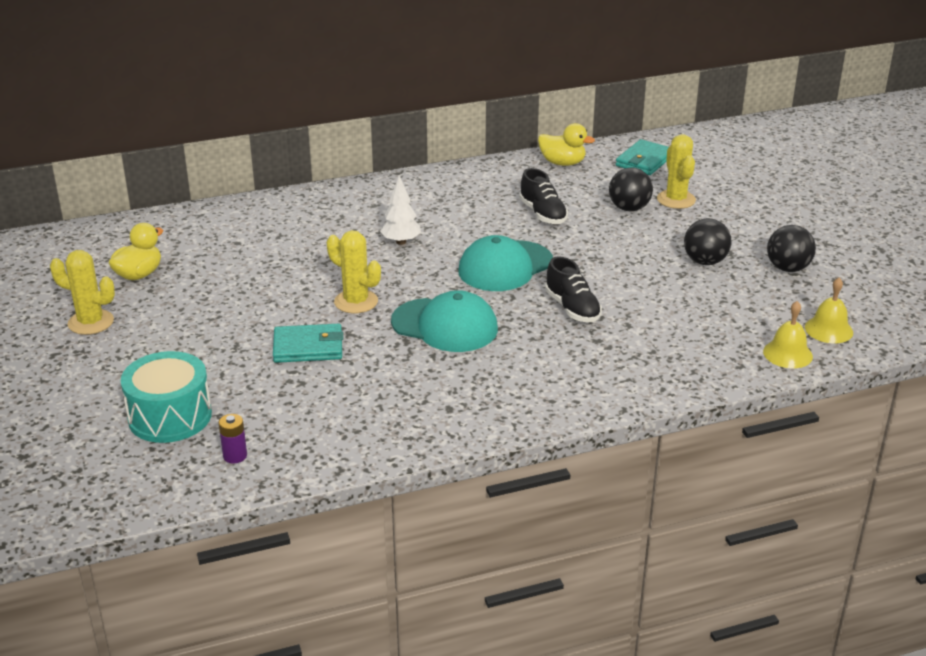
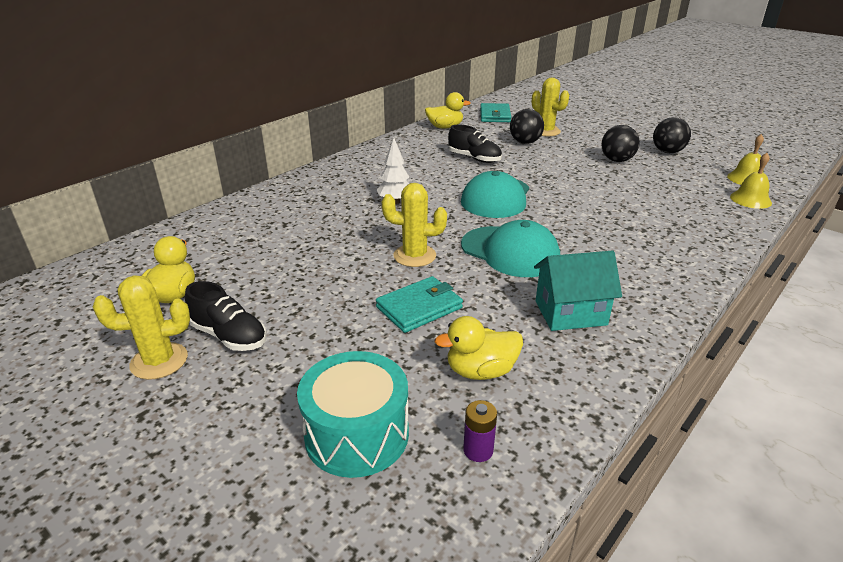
camera: 30 degrees left, 0 degrees up
turquoise cap [391,290,498,352] -> turquoise cap turned 45 degrees clockwise [461,220,560,277]
black shoe [545,256,602,322] -> black shoe moved to [185,281,267,351]
none -> yellow duck [435,316,523,380]
none -> turquoise house [534,251,622,331]

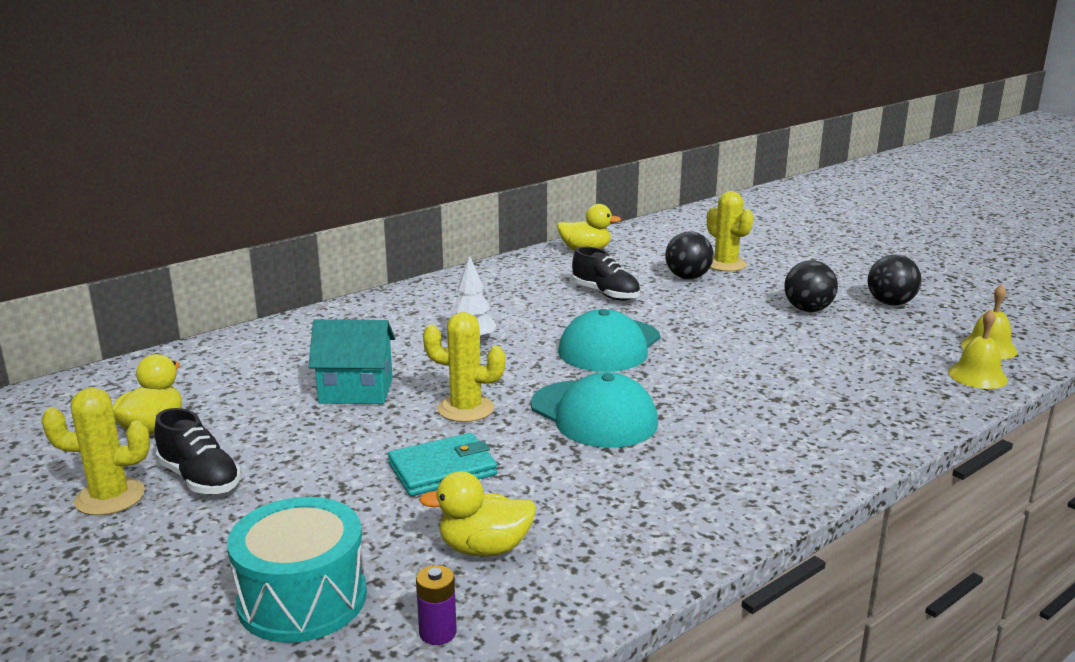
camera: 10 degrees right, 10 degrees down
turquoise wallet [480,103,511,122] -> none
turquoise house [534,251,622,331] -> turquoise house moved to [308,319,395,404]

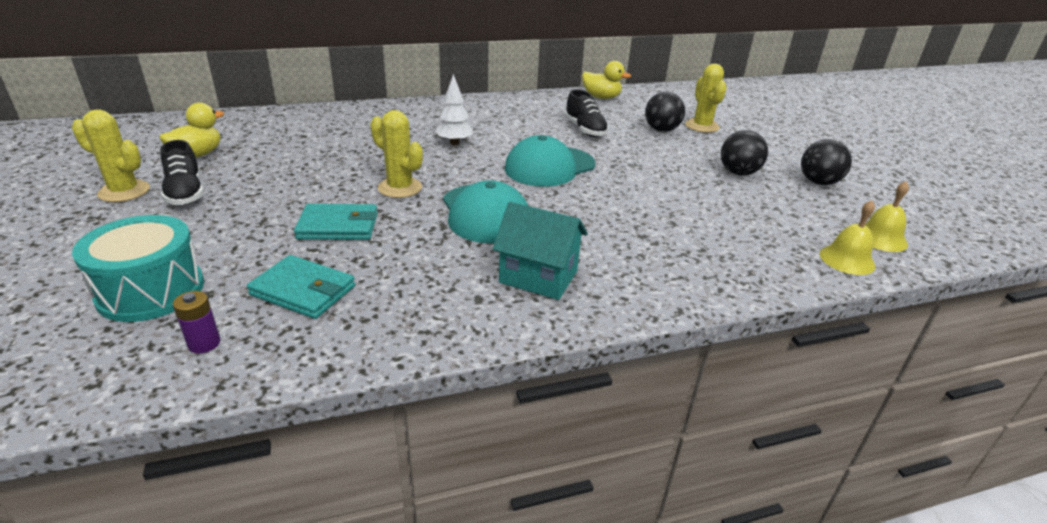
camera: 20 degrees right, 10 degrees up
turquoise house [308,319,395,404] -> turquoise house moved to [493,202,588,300]
yellow duck [419,471,537,557] -> turquoise wallet [247,255,355,319]

